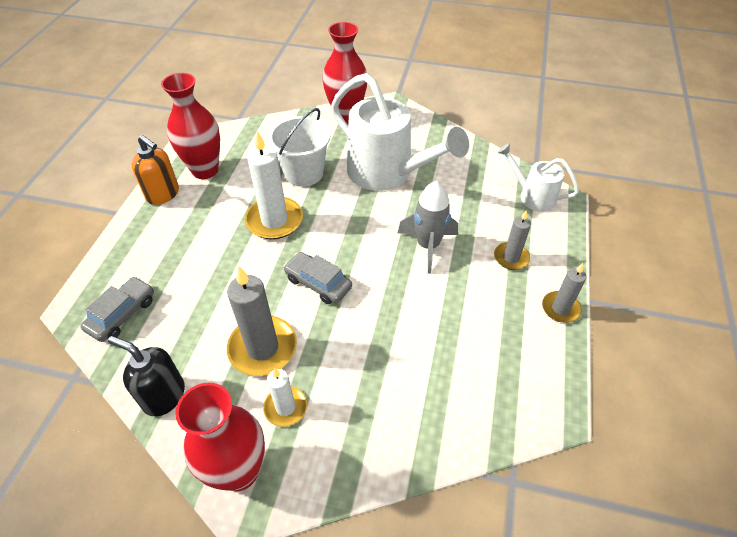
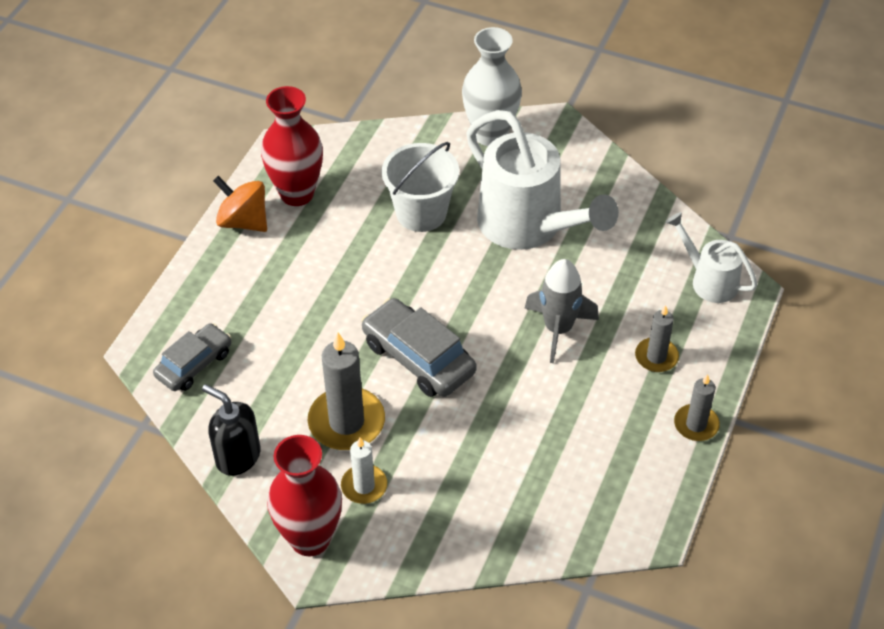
camera: 10 degrees right, 0 degrees up
orange soap dispenser [132,135,179,205] -> orange spinning top [213,176,267,232]
white candle [245,131,303,239] -> none
grey car [283,252,352,304] -> grey car [361,298,477,397], size x1.50
red vase [322,22,367,124] -> white vase [462,27,522,146]

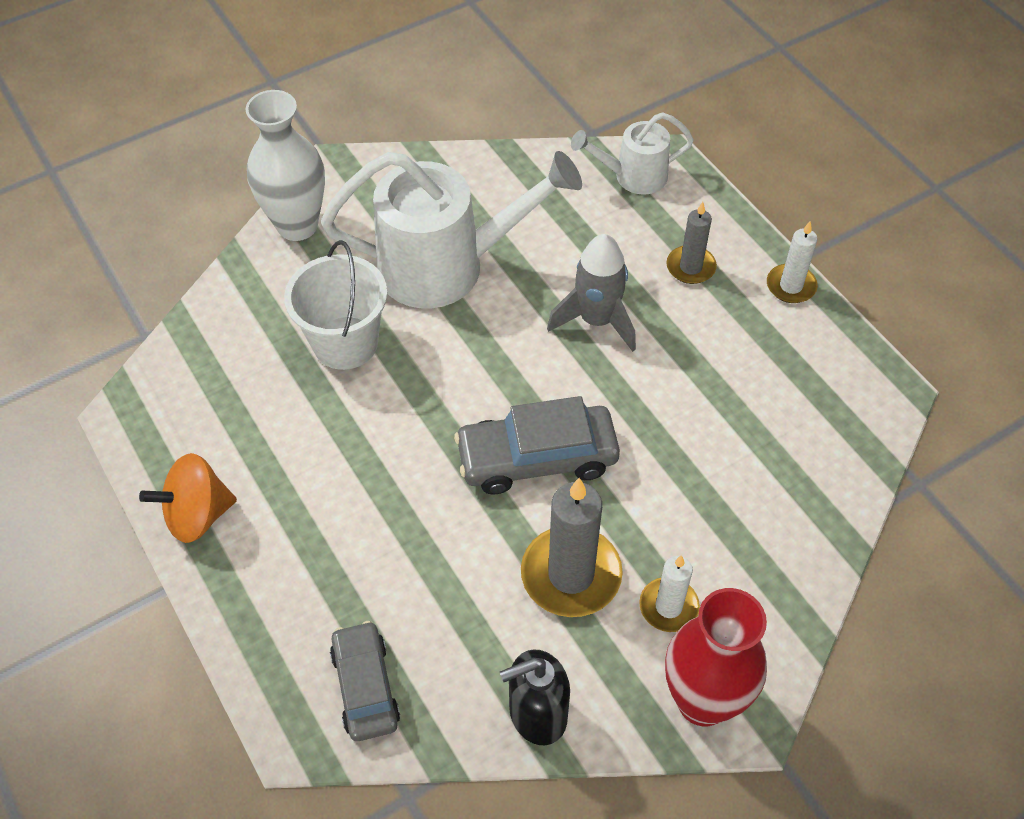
camera: 55 degrees left, 5 degrees up
red vase [261,86,323,206] -> none
grey candle [674,374,720,441] -> white candle [767,221,818,303]

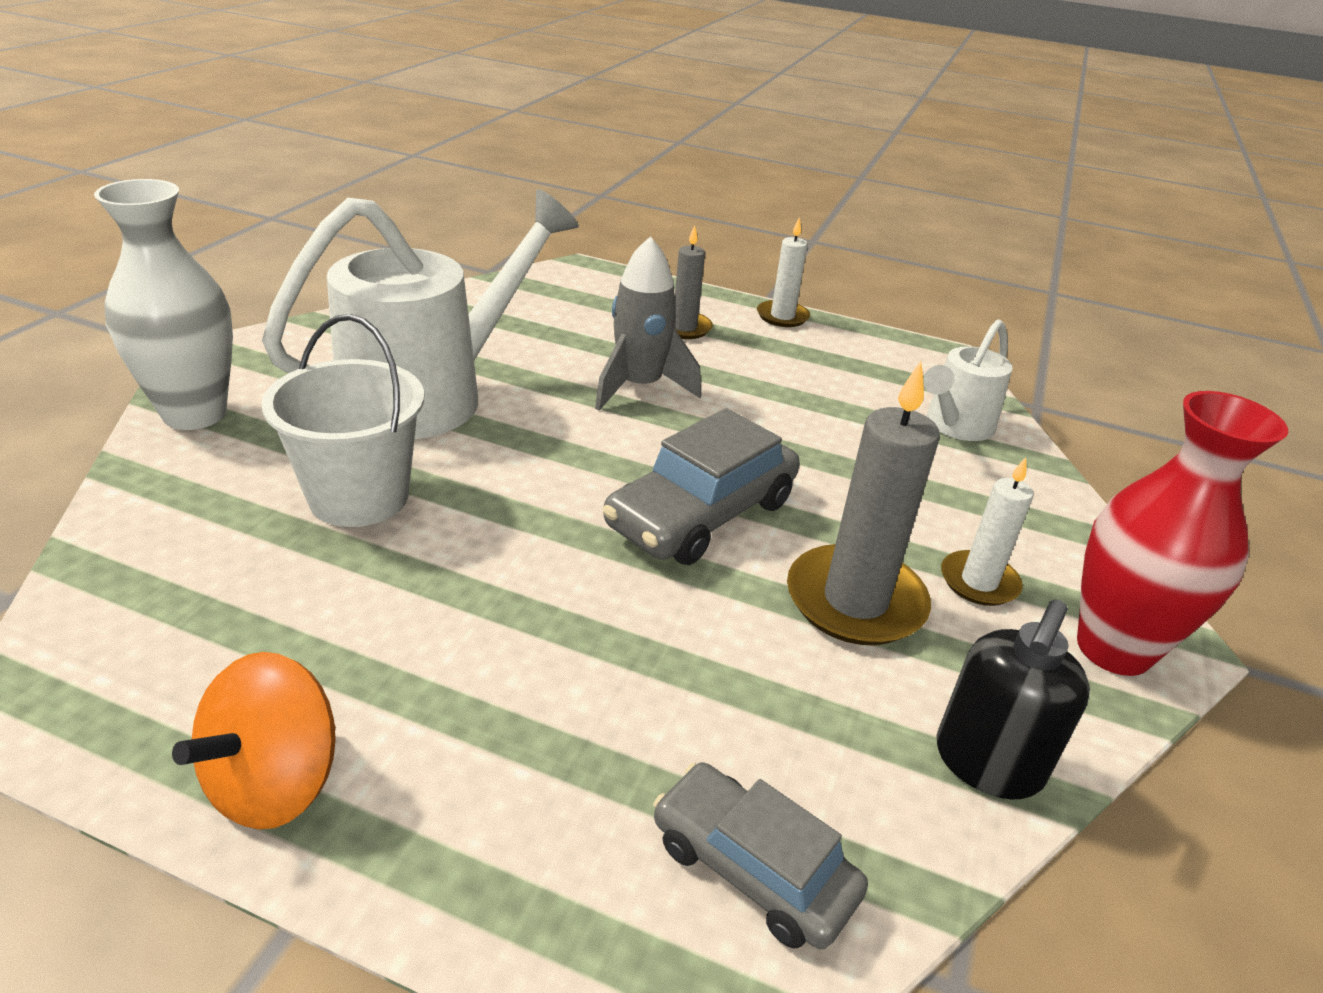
camera: 40 degrees left, 20 degrees down
white watering can [571,112,694,195] -> white watering can moved to [923,319,1013,441]

